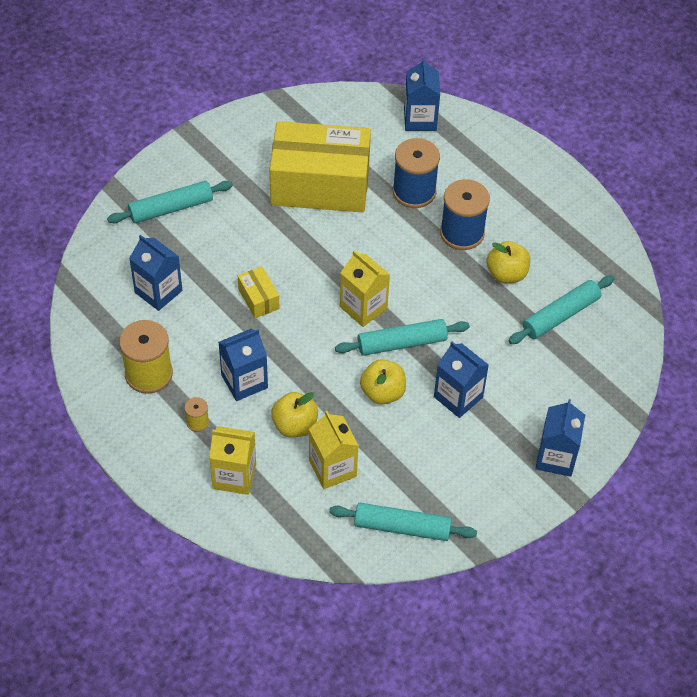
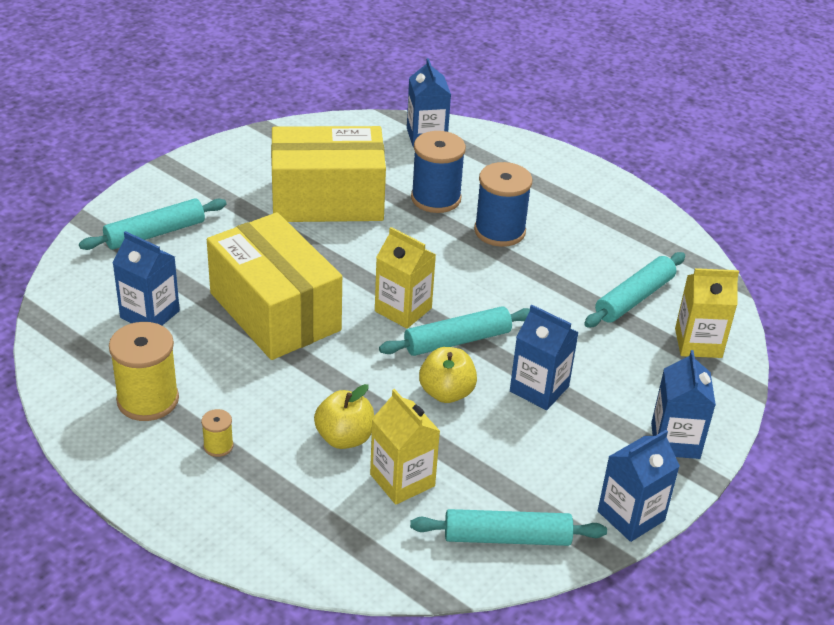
camera: 10 degrees left, 15 degrees down
yellow carton [209,426,256,495] -> yellow carton moved to [675,268,739,358]
blue carton [218,329,268,401] -> blue carton moved to [598,430,680,542]
yellow box [238,266,279,318] -> yellow box [207,212,342,360], size x2.45
yellow apple [487,241,530,283] -> none

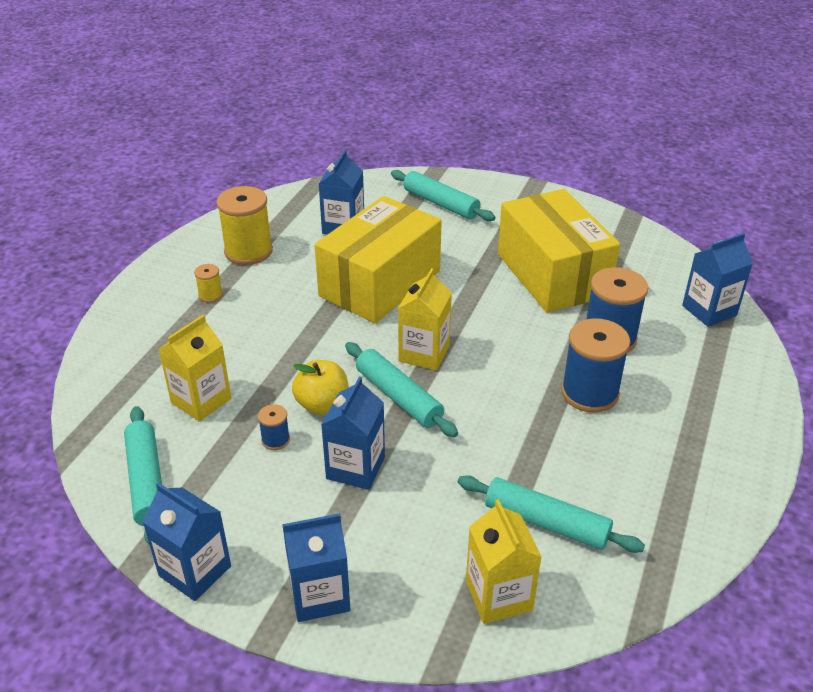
camera: 75 degrees right, 0 degrees up
yellow apple [314,384,374,449] -> none
none -> blue spool [258,404,290,450]

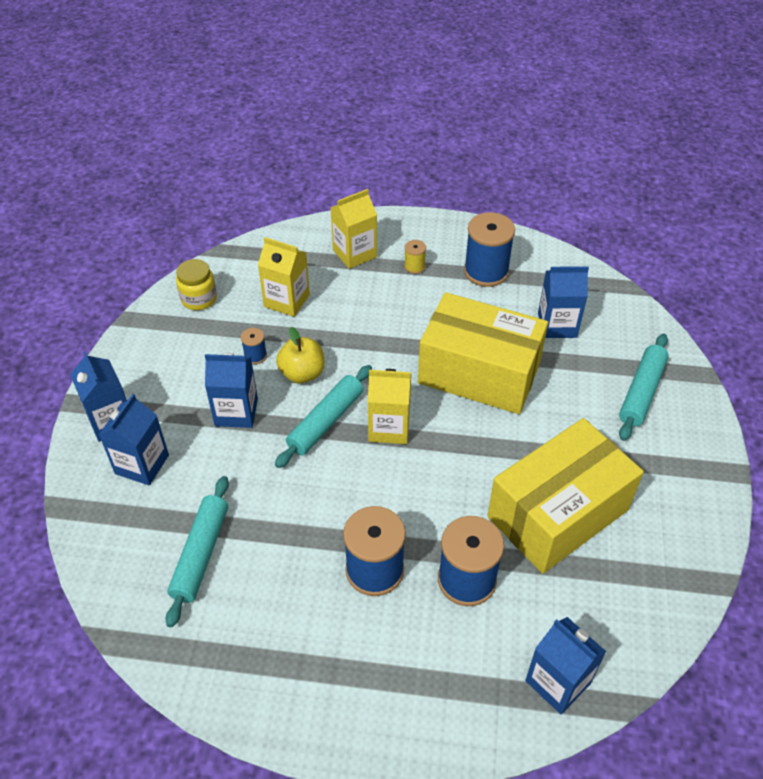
camera: 75 degrees right, 10 degrees up
turquoise rolling pin [124,406,162,544] -> yellow jar [176,259,217,310]
blue carton [142,483,231,601] -> blue carton moved to [99,394,169,485]
yellow spool [216,186,273,265] -> blue spool [464,212,515,287]
yellow carton [466,499,542,624] -> yellow carton moved to [330,189,377,269]

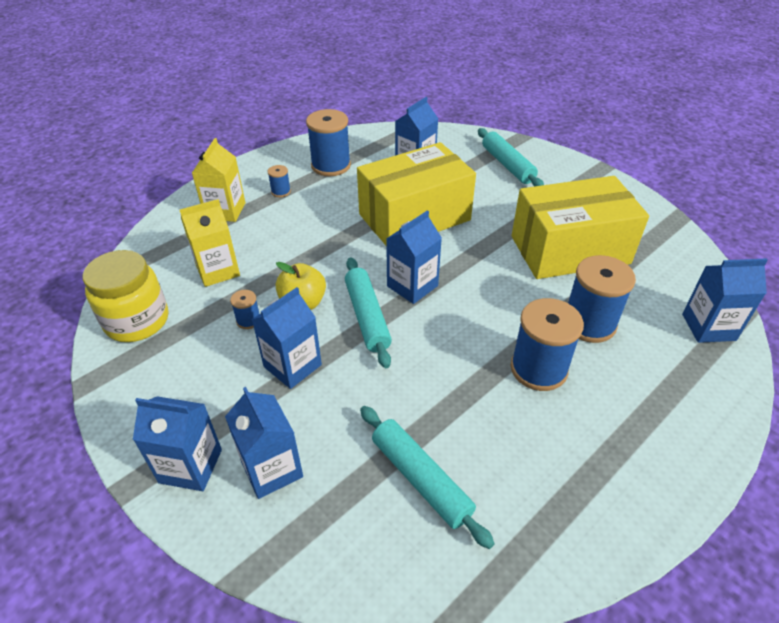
camera: 50 degrees left, 5 degrees down
yellow jar [176,259,217,310] -> yellow jar [83,250,168,342], size x1.56
yellow carton [368,369,411,444] -> blue carton [386,210,442,304]
yellow spool [404,240,426,274] -> blue spool [268,165,291,197]
yellow box [487,418,644,574] -> yellow box turned 75 degrees clockwise [512,176,649,279]

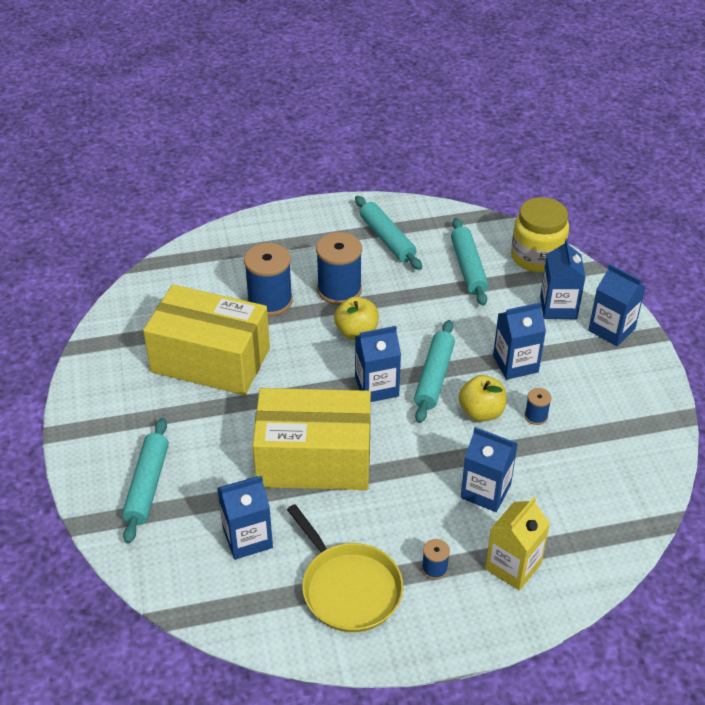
camera: 150 degrees left, 0 degrees up
yellow jar [83,250,168,342] -> yellow jar moved to [511,197,569,272]
yellow carton [180,199,240,287] -> none
blue spool [306,109,351,176] -> yellow pan [287,504,403,632]
blue carton [682,258,768,343] -> blue carton moved to [461,427,518,512]
none -> yellow apple [334,296,379,340]
none -> turquoise rolling pin [355,196,422,270]

